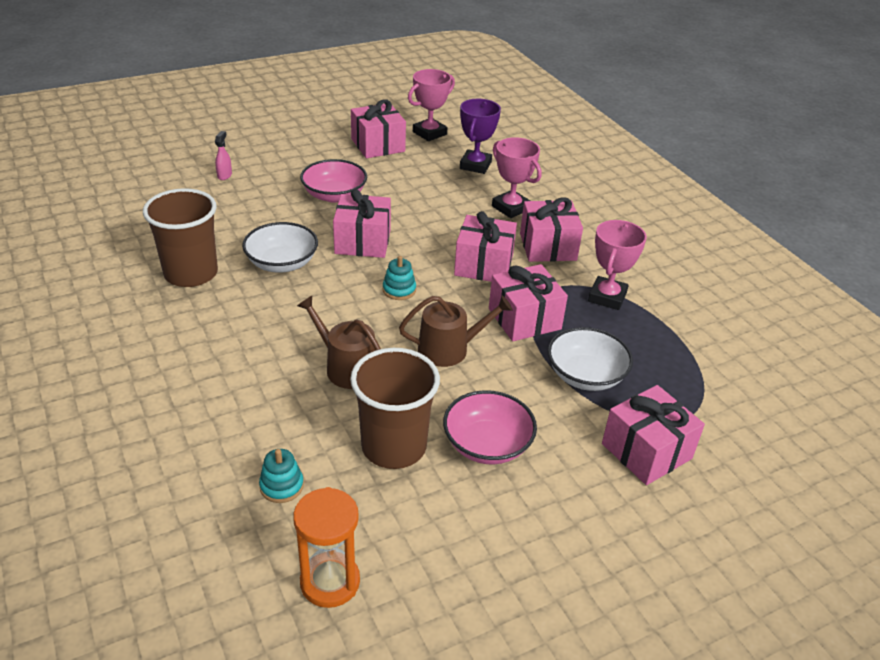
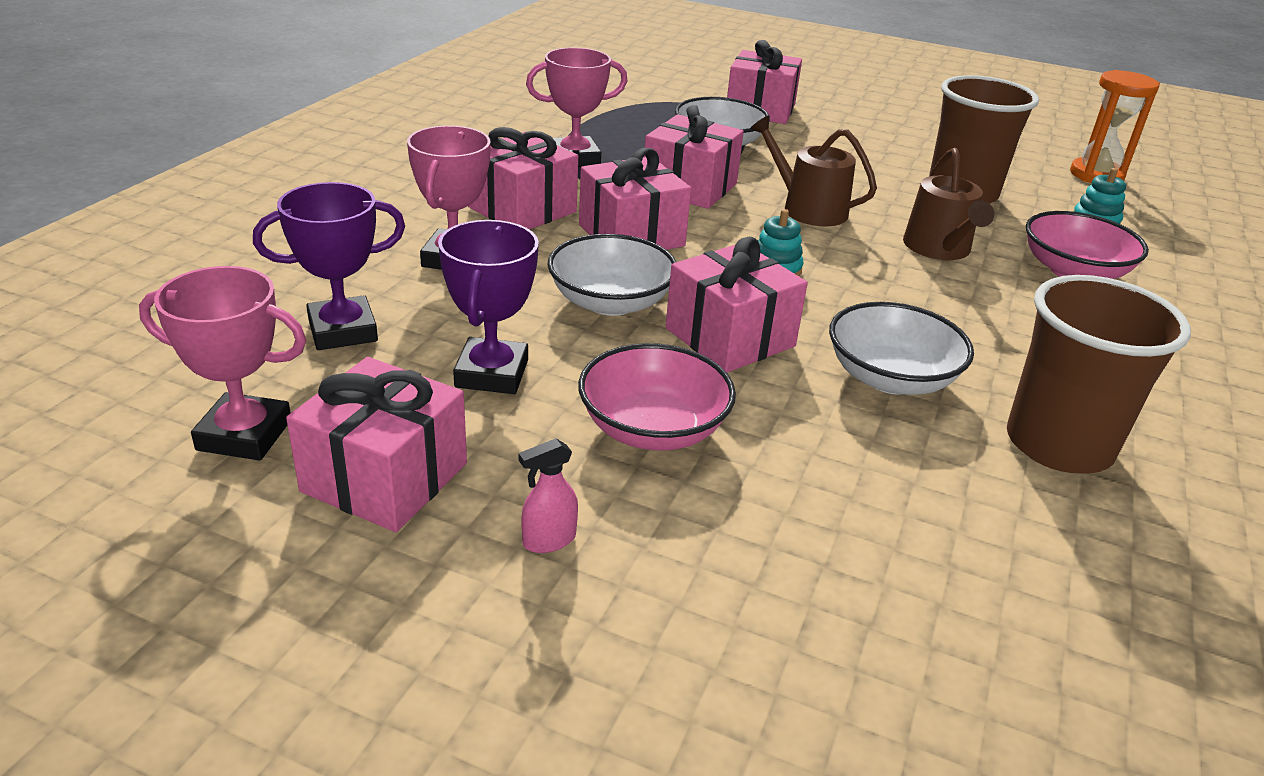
camera: 130 degrees left, 5 degrees down
pink spray bottle [215,131,232,180] -> pink spray bottle moved to [519,438,578,553]
pink bowl [443,390,537,465] -> pink bowl moved to [1026,211,1149,279]
none -> purple trophy [438,220,539,394]
none -> white bowl [548,234,676,316]

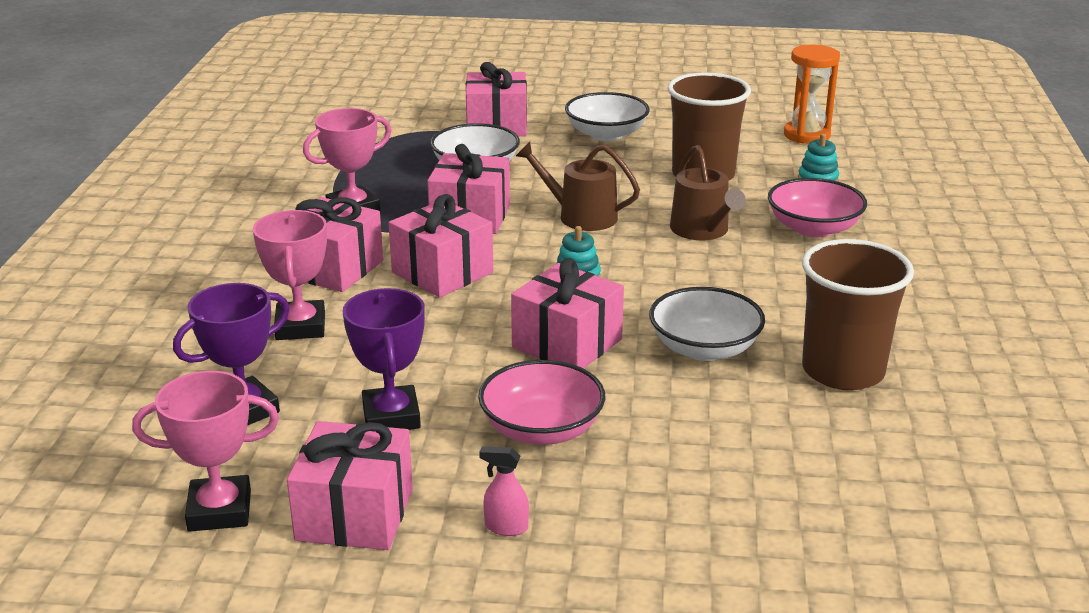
camera: 15 degrees left, 5 degrees down
pink spray bottle [519,438,578,553] -> pink spray bottle turned 60 degrees clockwise [479,446,529,536]
white bowl [548,234,676,316] -> white bowl moved to [565,92,650,141]

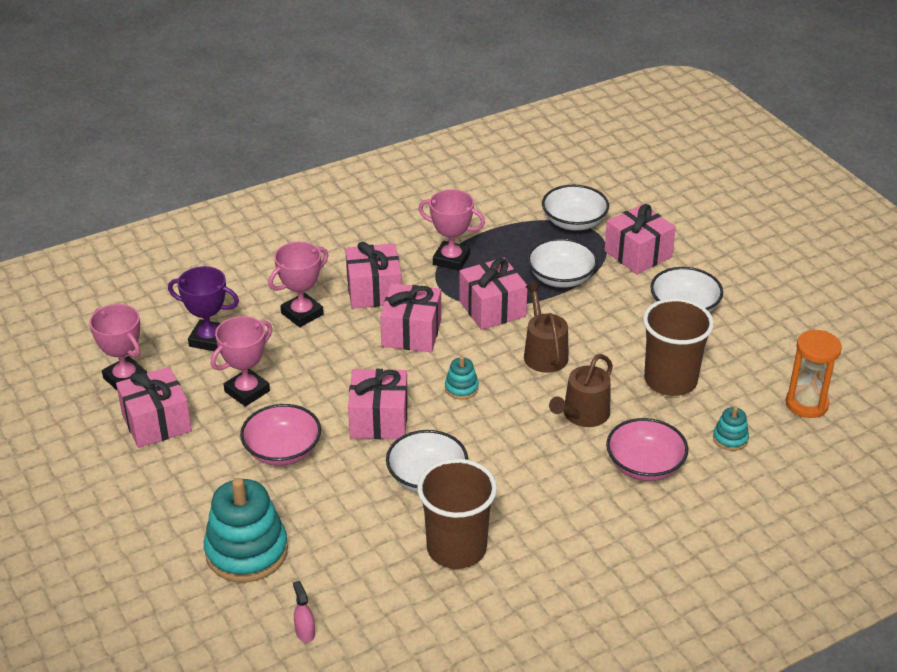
camera: 55 degrees right, 10 degrees up
purple trophy [343,288,425,430] -> pink trophy [211,316,272,407]
pink spray bottle [479,446,529,536] -> pink spray bottle moved to [293,581,315,642]
none -> turquoise stacking toy [204,478,288,583]
none -> white bowl [542,185,609,231]

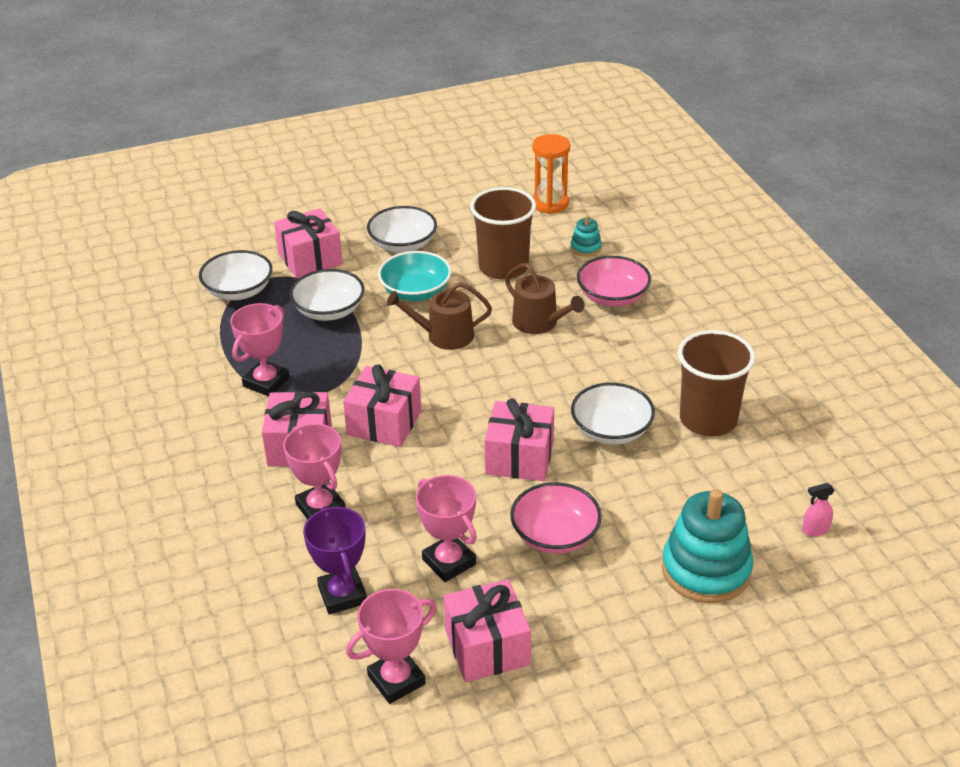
camera: 80 degrees left, 0 degrees up
purple trophy [168,266,239,351] -> purple trophy turned 45 degrees counterclockwise [303,506,367,615]
turquoise stacking toy [445,356,479,400] -> none
pink gift [459,257,527,330] -> none
none -> turquoise bowl [378,251,451,301]

